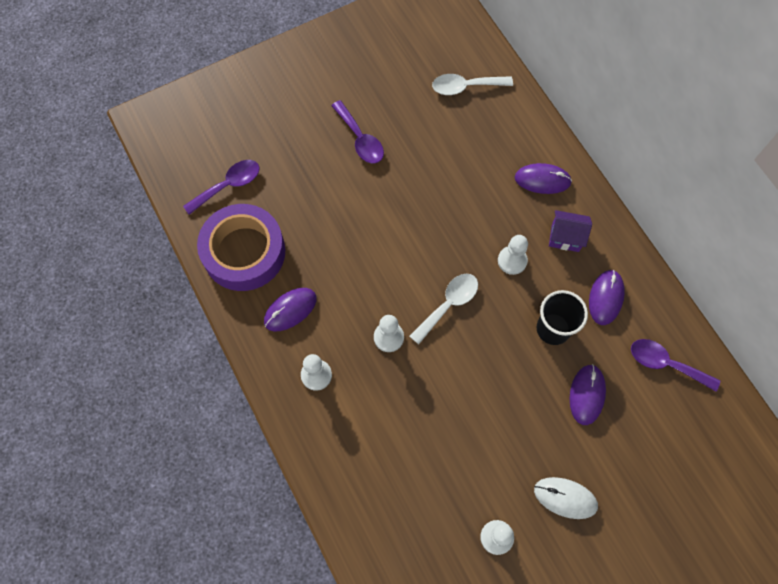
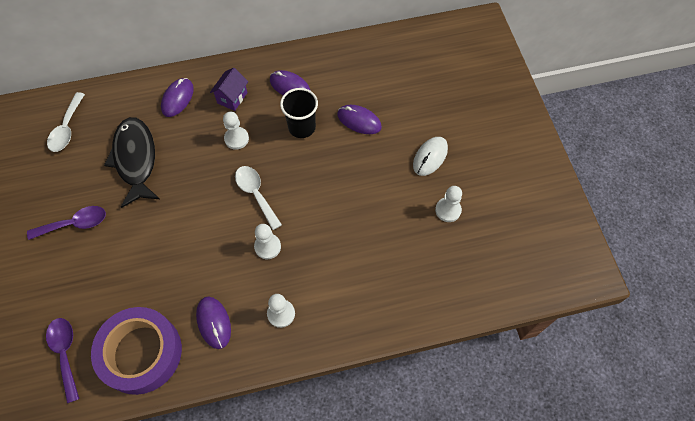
camera: 75 degrees left, 5 degrees down
purple spoon [631,339,720,391] -> none
none -> black fish [104,117,160,208]

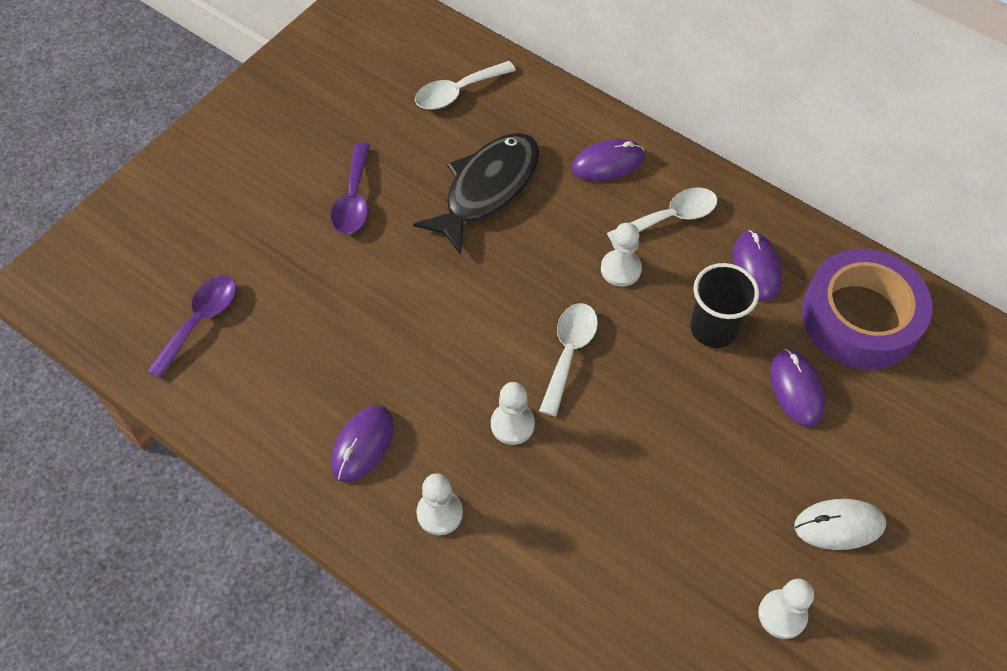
camera: 50 degrees right, 5 degrees down
purple spoon [27,206,106,240] -> purple spoon turned 60 degrees clockwise [331,143,370,234]
purple tape [91,307,182,395] -> purple tape moved to [802,249,933,370]
purple house [210,68,248,111] -> white spoon [607,187,718,242]

